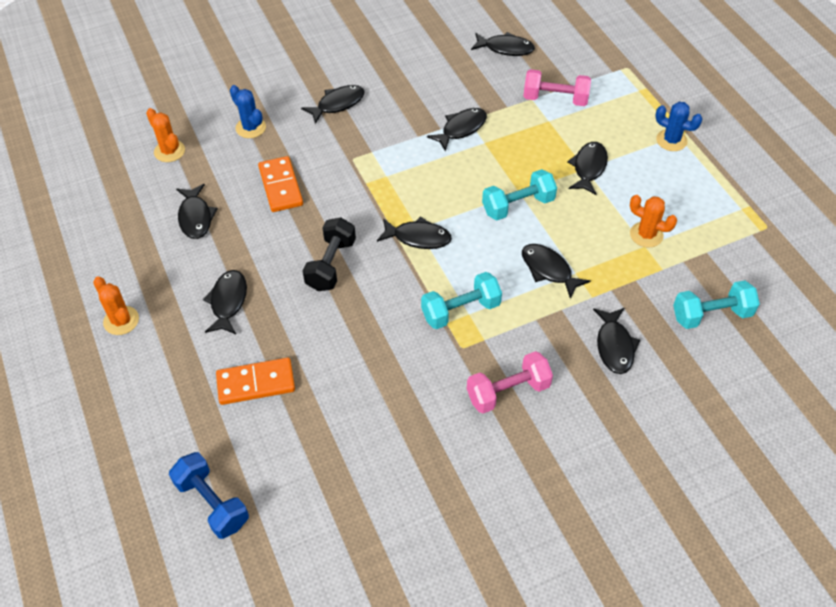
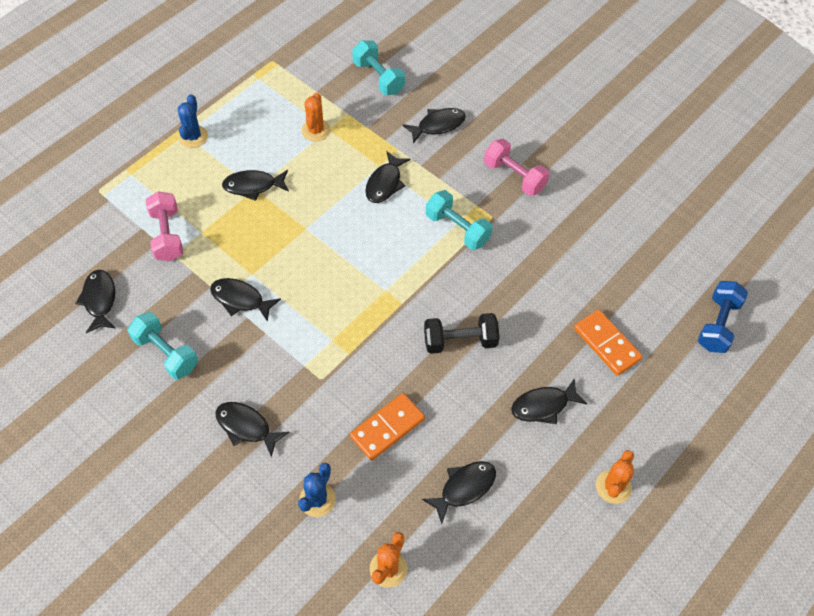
camera: 115 degrees left, 5 degrees up
black fish [377,217,452,249] -> none
turquoise dumbbell [482,169,557,220] -> turquoise dumbbell moved to [128,312,198,380]

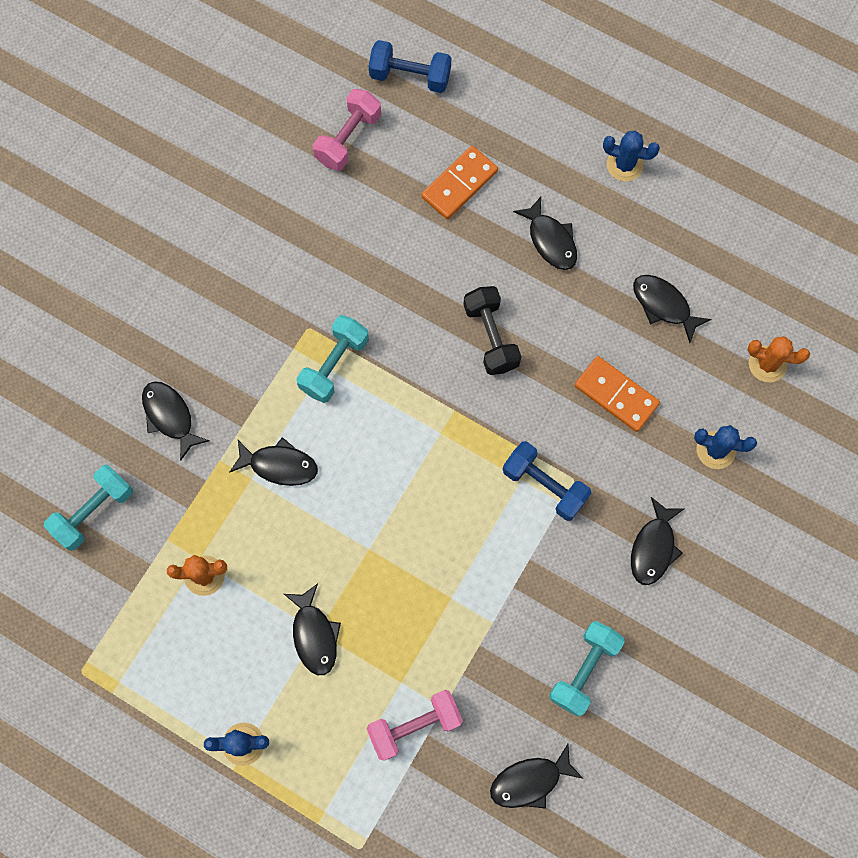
camera: 100 degrees left, 15 degrees up
black fish [210,278,281,322] -> none
pink dumbbell [484,139,550,196] -> pink dumbbell moved to [313,89,381,171]
orange cactus [596,450,634,504] -> blue cactus [603,131,660,182]
none -> blue dumbbell [503,441,591,521]

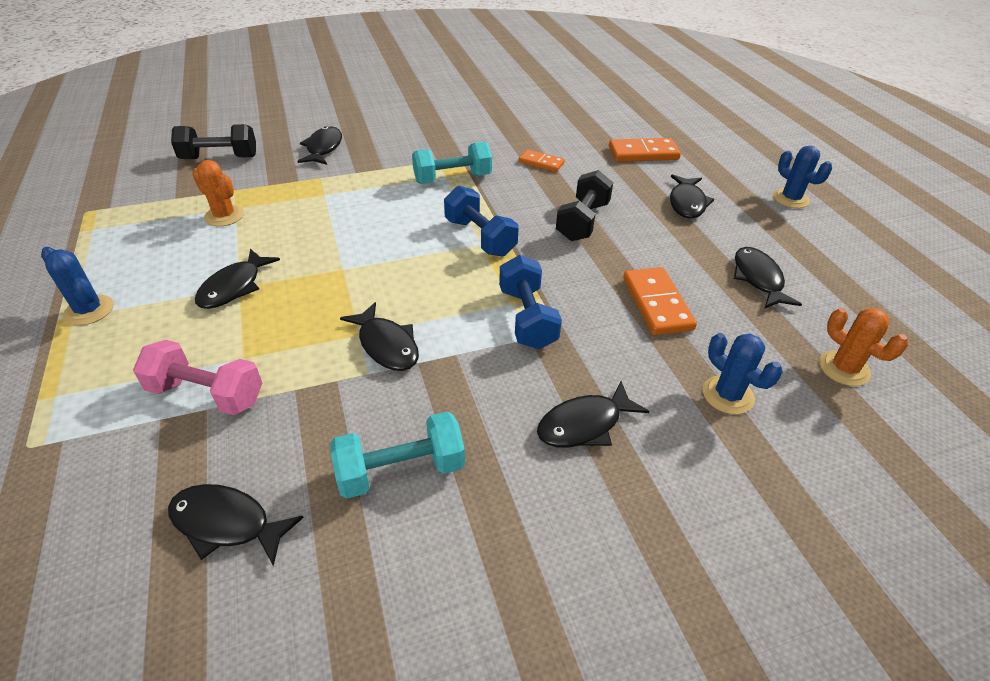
camera: 40 degrees right, 30 degrees down
turquoise dumbbell [44,465,133,551] -> black dumbbell [171,124,256,159]
black fish [229,437,318,486] -> black fish moved to [340,302,419,371]
pink dumbbell [313,89,381,171] -> none
blue dumbbell [369,40,451,93] -> blue dumbbell moved to [444,186,519,257]
none -> orange domino [518,149,565,172]

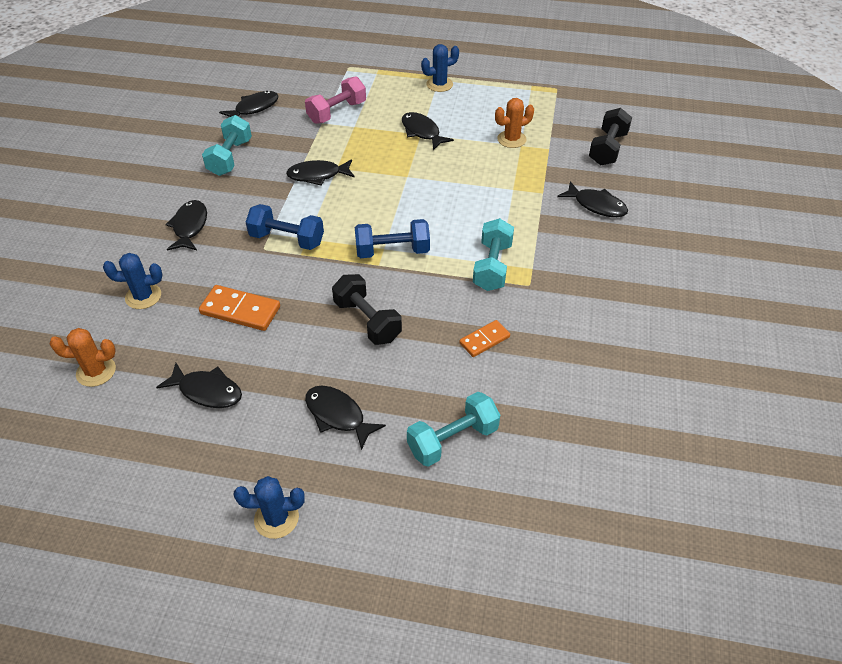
camera: 120 degrees right, 5 degrees up
orange domino [609,138,681,162] -> turquoise dumbbell [407,392,500,467]

